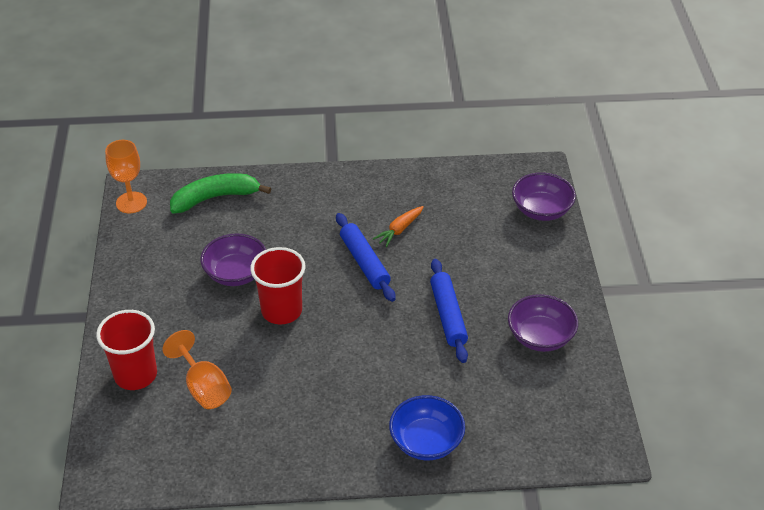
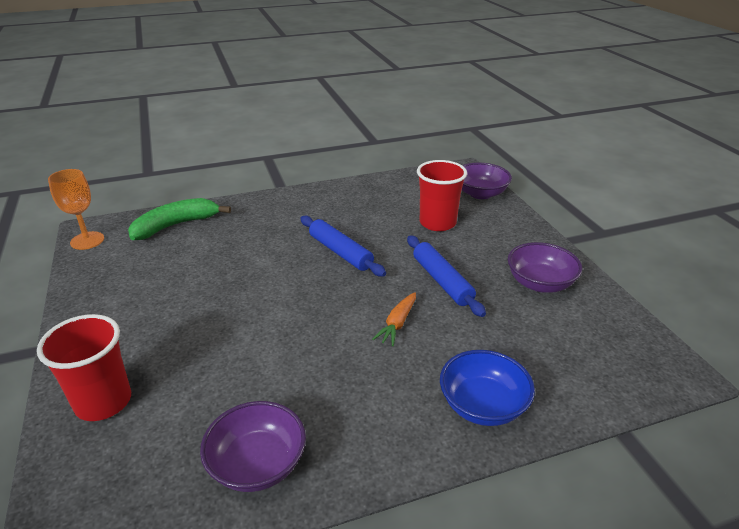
camera: 15 degrees left, 10 degrees down
orange goblet [162,330,232,409] -> none
purple bowl [201,233,266,286] -> purple bowl moved to [200,401,306,492]
red cup [250,247,306,324] -> red cup moved to [417,160,467,231]
orange carrot [373,206,424,247] -> orange carrot moved to [372,292,416,346]

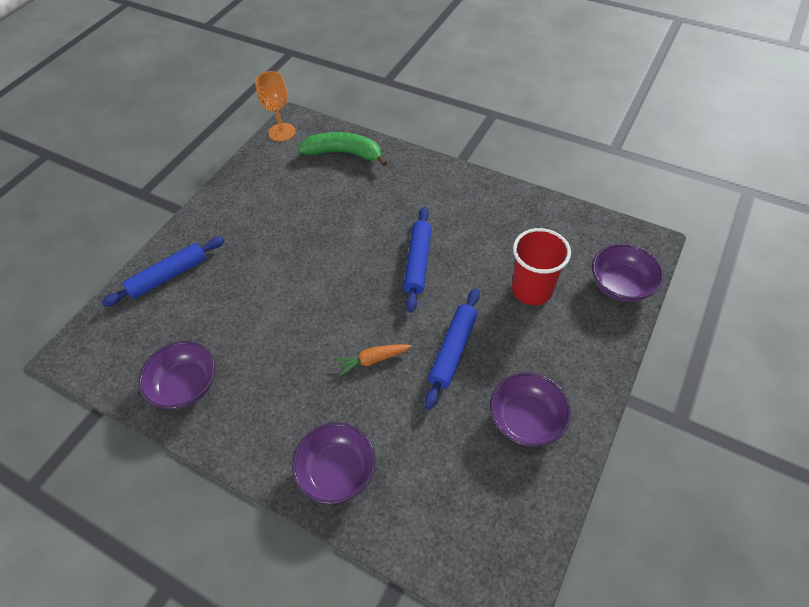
camera: 50 degrees right, 20 degrees up
red cup [37,314,131,421] -> blue rolling pin [101,237,225,307]
blue bowl [440,350,535,426] -> purple bowl [292,422,375,504]

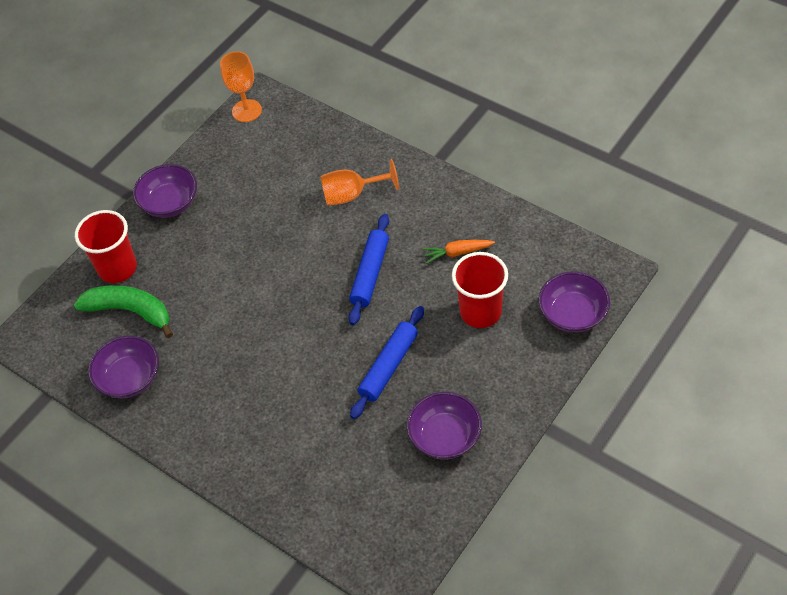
camera: 10 degrees right, 0 degrees up
blue rolling pin [101,237,225,307] -> red cup [75,210,137,283]
purple bowl [292,422,375,504] -> purple bowl moved to [133,164,197,218]
green banana [298,132,388,166] -> green banana moved to [74,285,173,338]
orange carrot [334,344,412,376] -> orange carrot moved to [422,240,495,264]
none -> orange goblet [321,159,399,205]

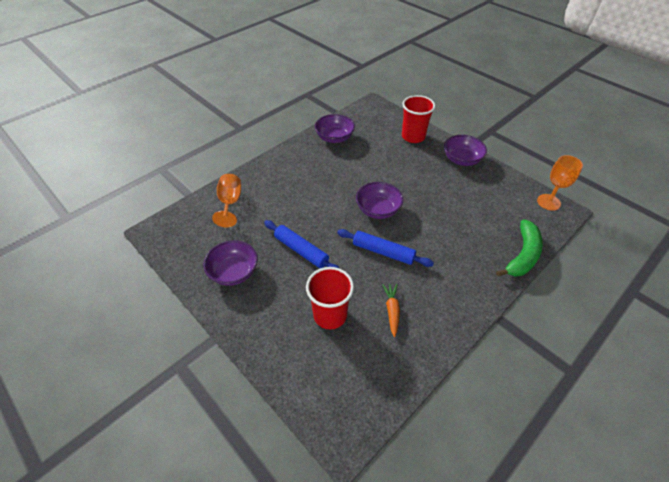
camera: 95 degrees right, 5 degrees down
green banana [74,285,173,338] -> green banana moved to [496,219,543,277]
orange goblet [321,159,399,205] -> orange goblet moved to [212,174,241,227]
purple bowl [539,271,610,333] -> purple bowl moved to [356,182,403,219]

